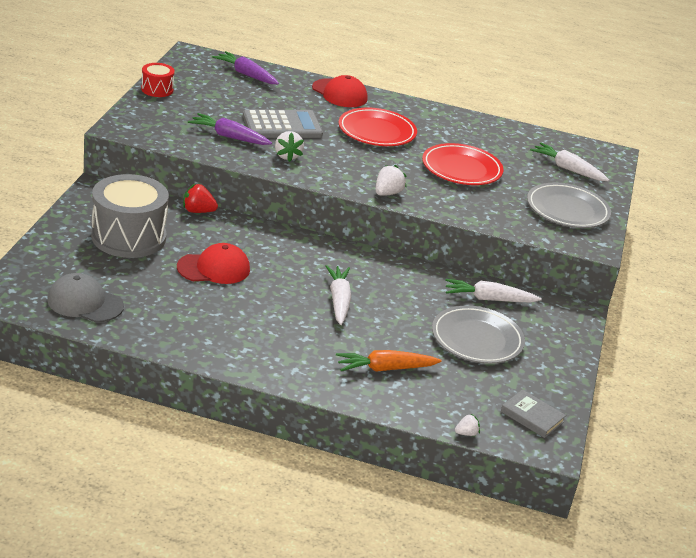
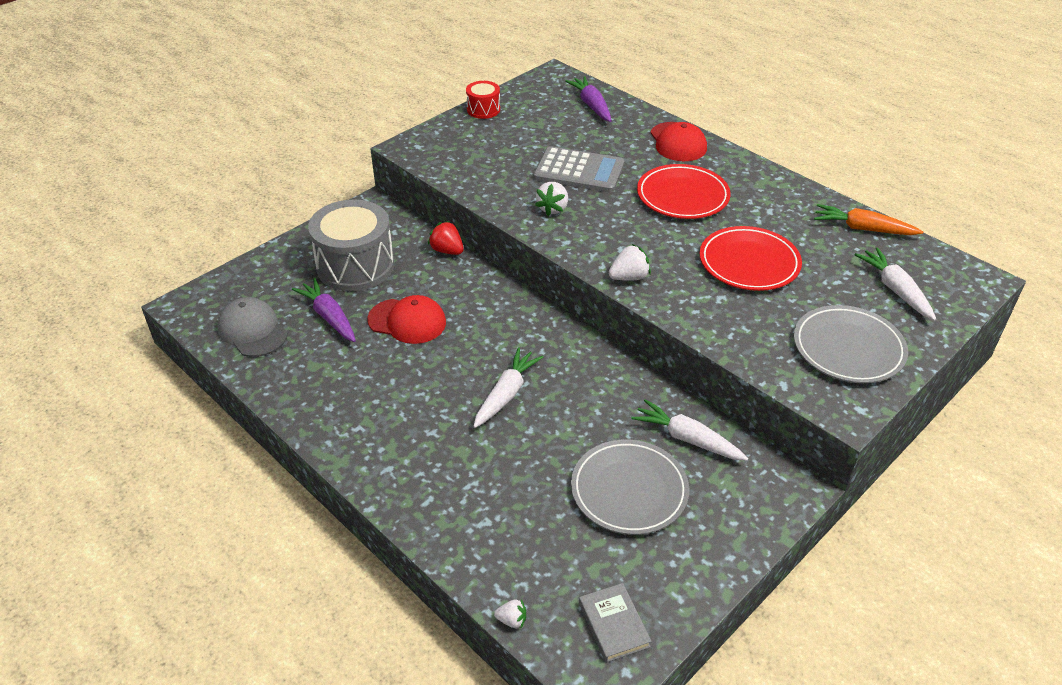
camera: 35 degrees right, 10 degrees up
purple carrot [188,113,272,145] -> purple carrot moved to [292,278,356,342]
orange carrot [336,350,442,372] -> orange carrot moved to [814,204,923,235]

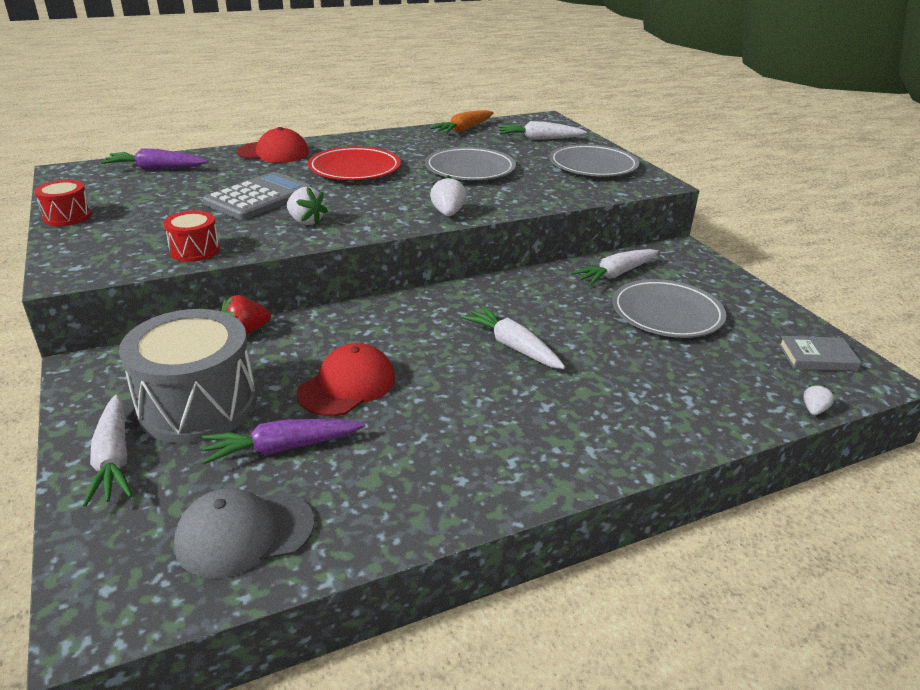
camera: 70 degrees left, 10 degrees down
red plate [700,226,802,291] -> grey plate [425,147,516,180]
none -> white carrot [83,395,133,507]
none -> red drum [164,211,220,262]

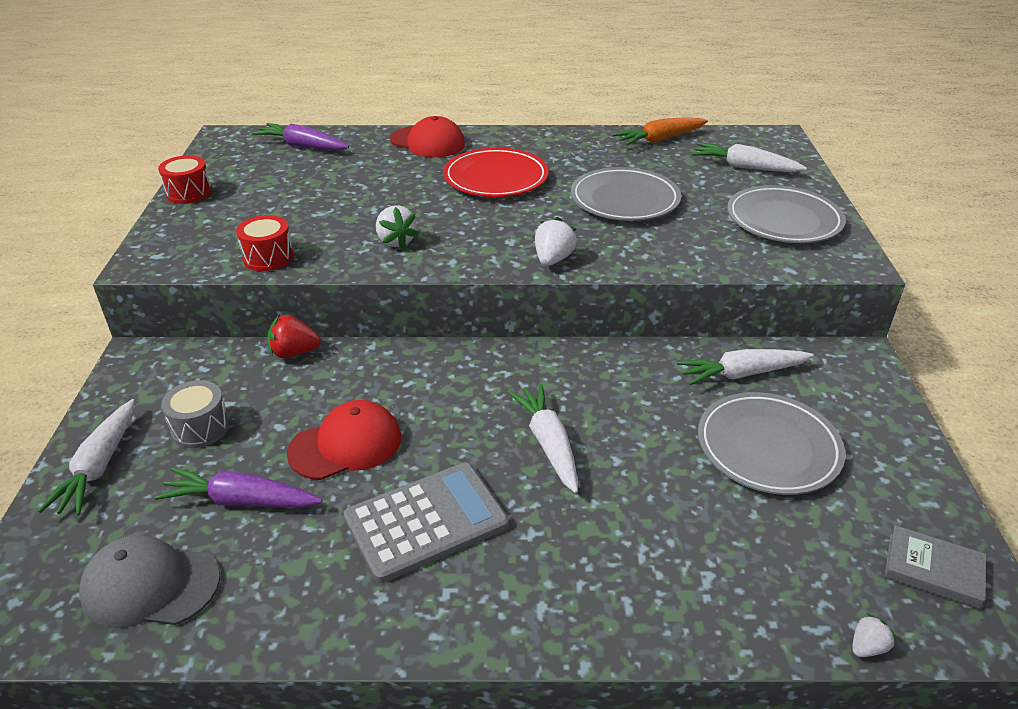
camera: 25 degrees right, 5 degrees up
grey drum [119,309,256,443] -> grey drum [161,380,230,448], size x0.49
grey calculator [203,172,312,220] -> grey calculator moved to [344,462,509,583]

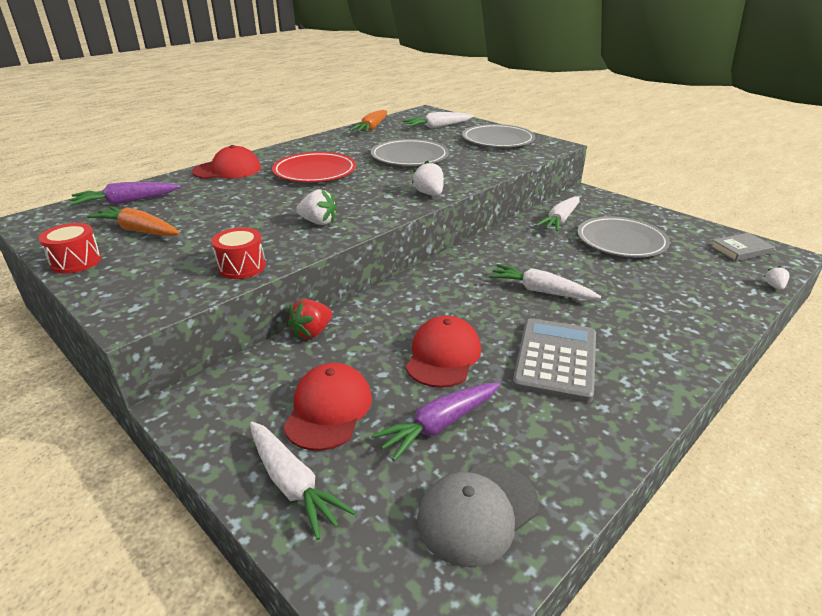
camera: 45 degrees left, 5 degrees down
grey drum [161,380,230,448] -> red cap [283,363,372,451]
none -> orange carrot [87,206,180,236]

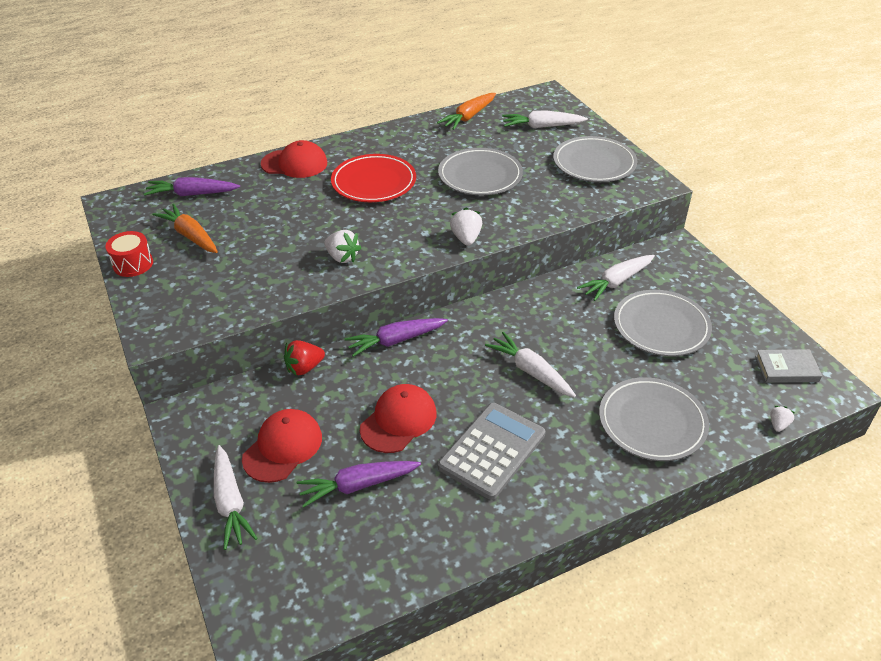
camera: 20 degrees right, 10 degrees up
red drum [211,228,266,279] -> none
grey cap [417,463,539,567] -> none
none -> purple carrot [345,318,448,357]
none -> grey plate [599,377,709,461]

